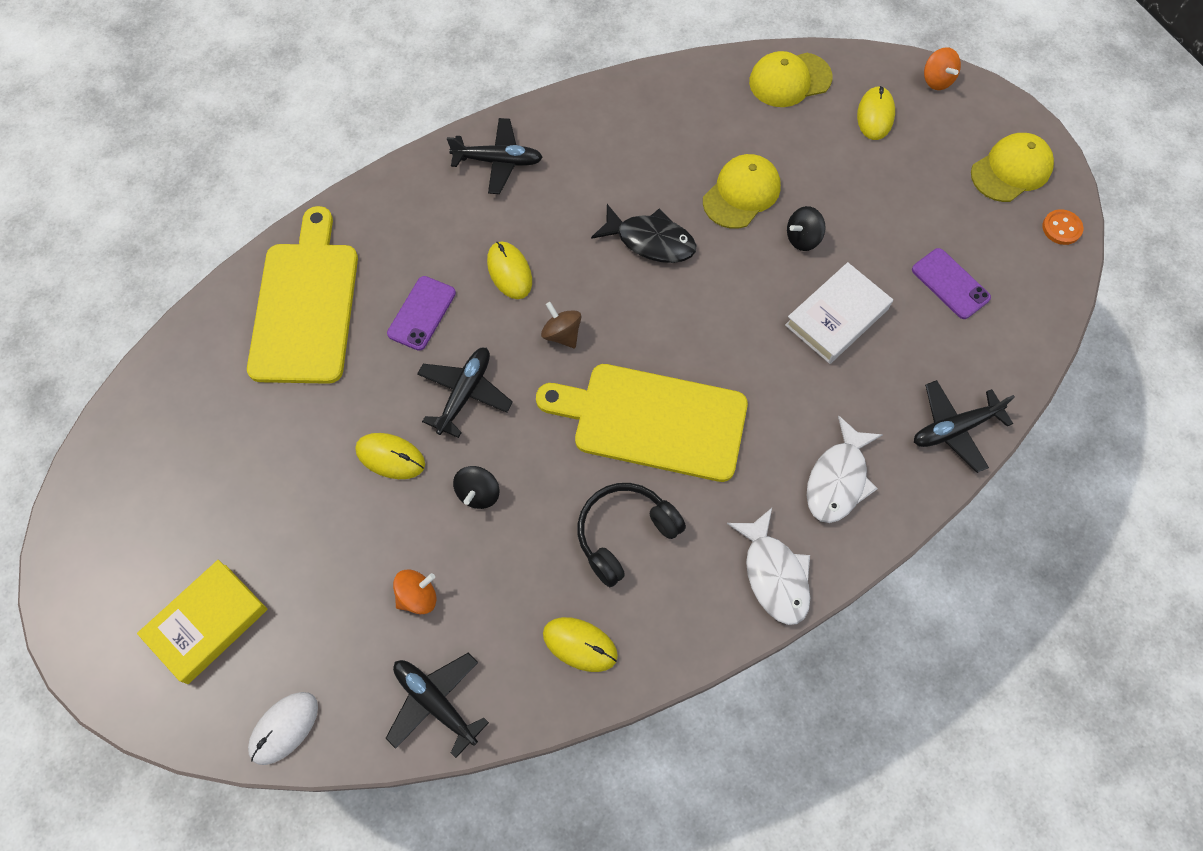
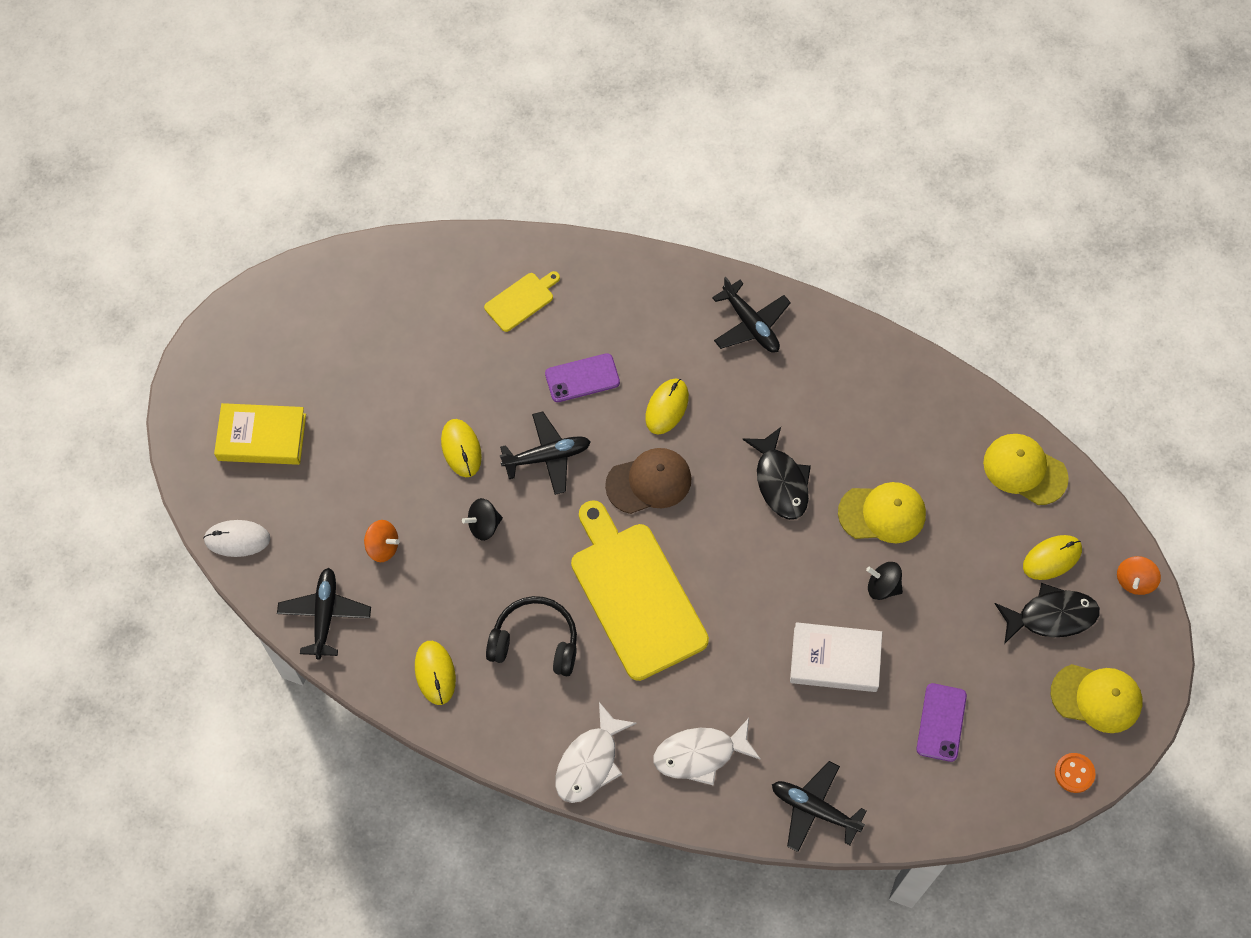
camera: 50 degrees right, 0 degrees up
yellow cutting board [247,206,358,384] -> yellow cutting board [484,271,560,332], size x0.46
brown spinning top [541,302,581,348] -> brown cap [605,448,692,514]
none -> black fish [995,583,1100,644]

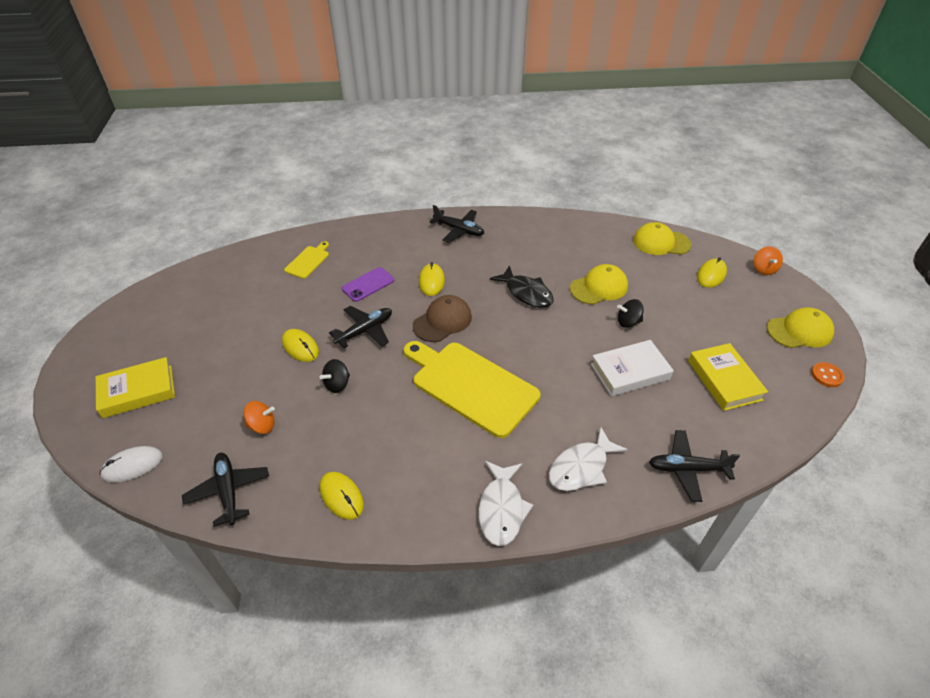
camera: 25 degrees left, 20 degrees down
black headphones [486,596,577,676] -> none
purple phone [917,683,967,762] -> yellow book [688,343,768,411]
black fish [995,583,1100,644] -> none

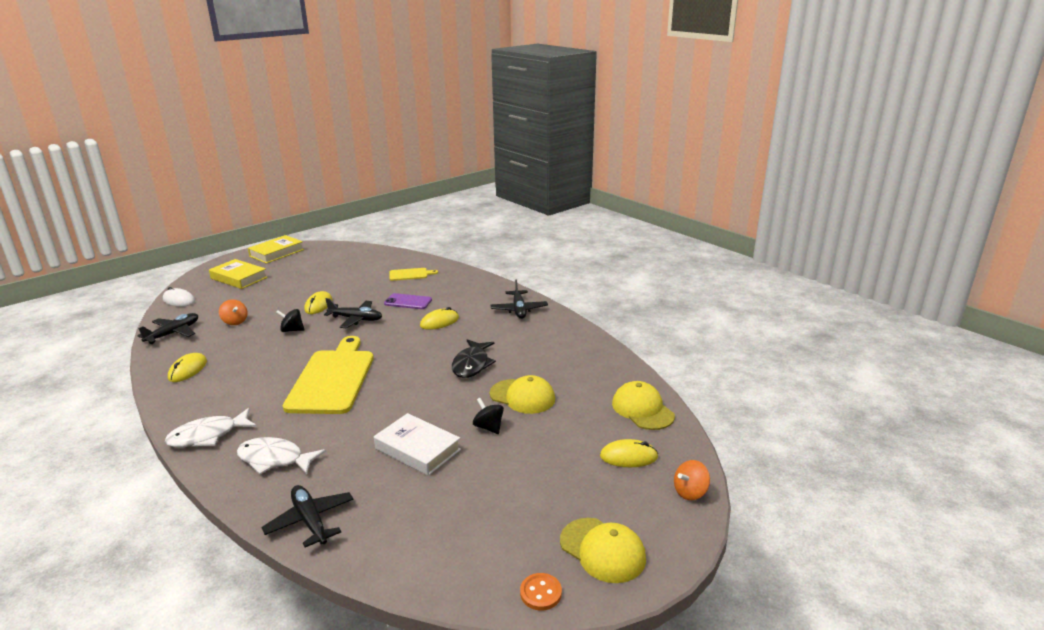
camera: 55 degrees right, 20 degrees down
brown cap [413,295,472,342] -> none
yellow book [688,343,768,411] -> yellow book moved to [248,235,304,264]

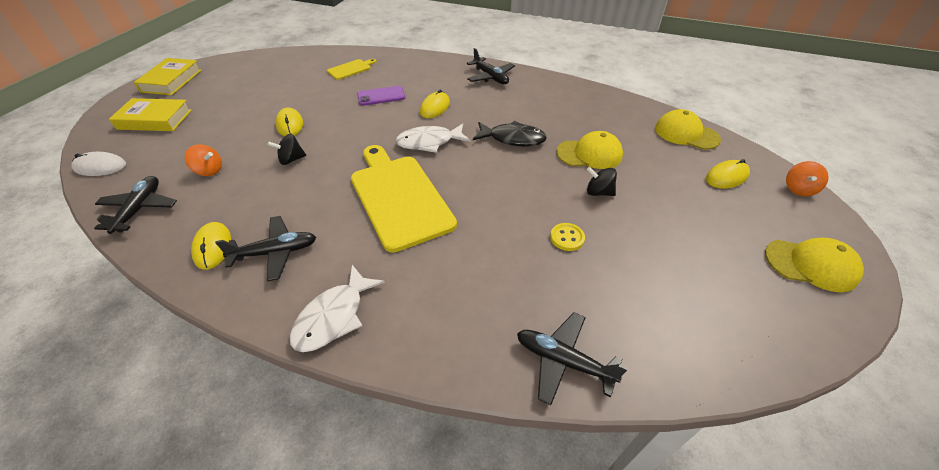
camera: 30 degrees left, 20 degrees up
white fish [237,437,326,475] -> white fish moved to [396,123,470,153]
black plane [324,298,382,328] -> black plane moved to [215,216,316,282]
white book [374,413,461,476] -> yellow button [550,223,585,251]
black fish [452,339,496,378] -> black fish turned 60 degrees counterclockwise [473,121,547,146]
orange button [520,573,562,611] -> none

